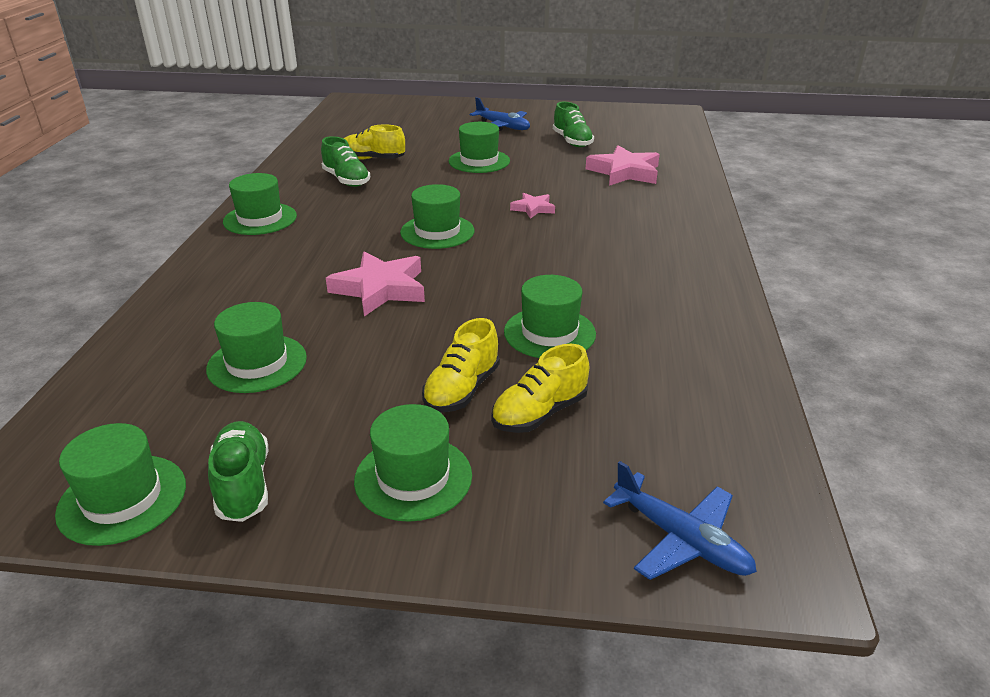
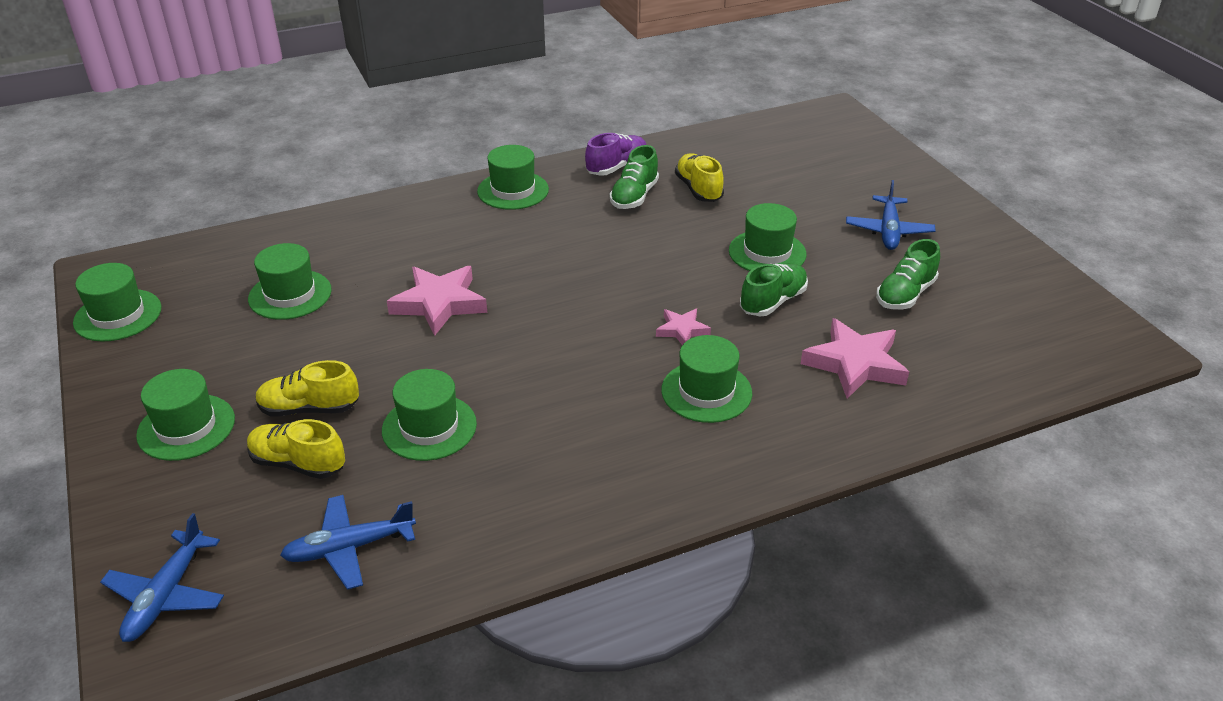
camera: 60 degrees right, 5 degrees up
green shoe [208,421,268,522] -> green shoe moved to [740,263,808,316]
green hat [400,184,474,249] -> green hat moved to [661,335,752,423]
none -> blue plane [280,495,416,590]
none -> purple shoe [585,133,646,176]

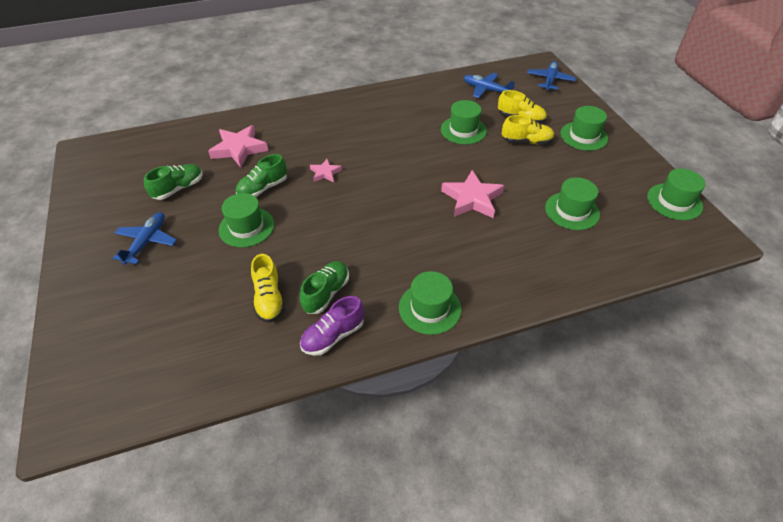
camera: 175 degrees left, 10 degrees up
blue plane [280,495,416,590] -> blue plane turned 135 degrees counterclockwise [464,73,515,98]
green hat [661,335,752,423] -> none

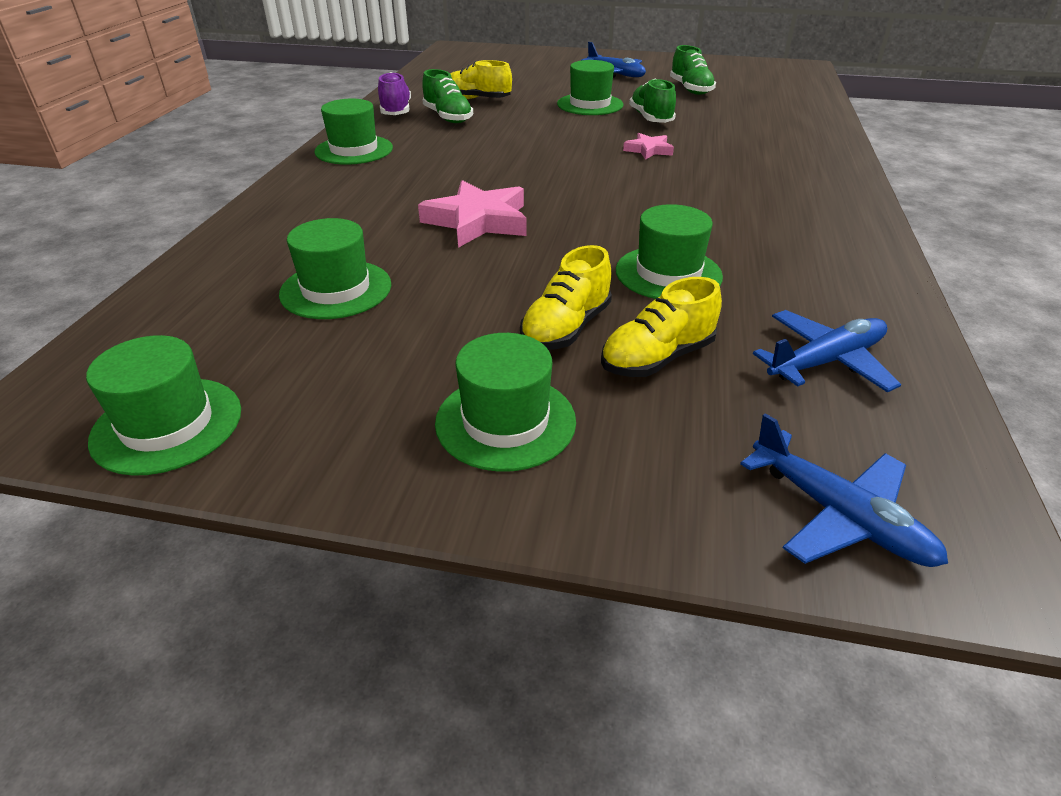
camera: 120 degrees right, 10 degrees down
pink star [208,125,268,168] -> none

